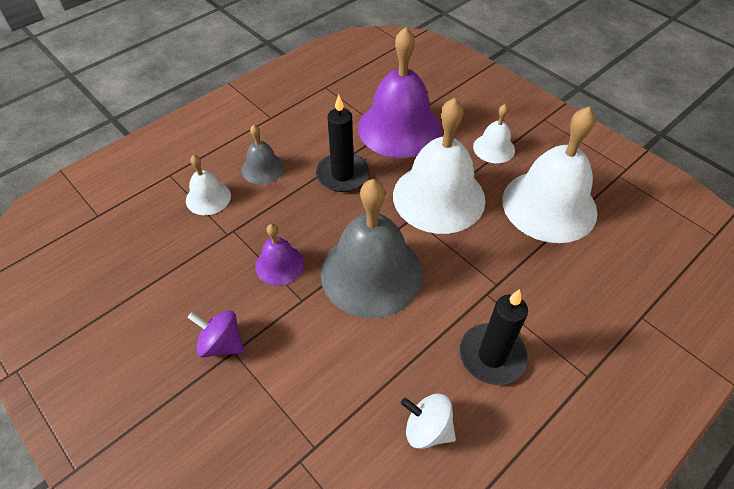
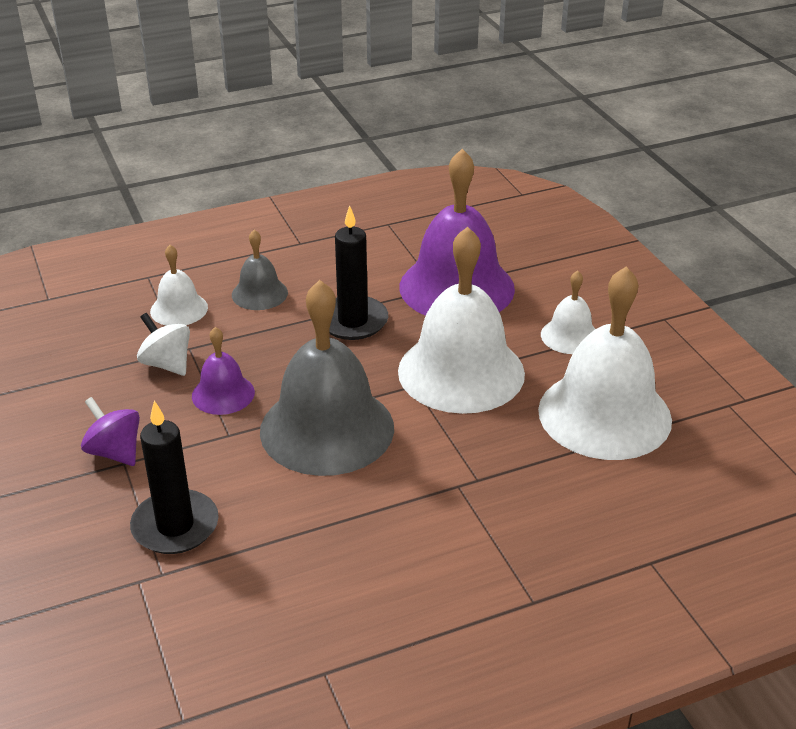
camera: 20 degrees right, 15 degrees down
white spinning top [401,393,456,449] -> white spinning top moved to [137,313,190,376]
black candle [460,289,528,385] -> black candle moved to [130,400,219,554]

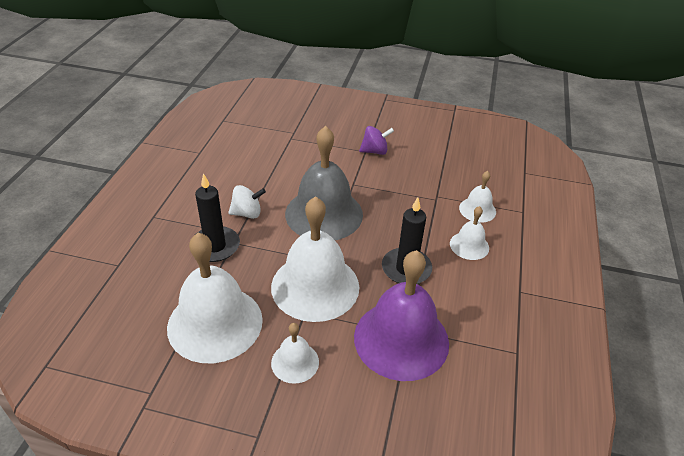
camera: 125 degrees right, 5 degrees up
black candle [130,400,219,554] -> black candle moved to [195,173,240,262]
white spinning top [137,313,190,376] -> white spinning top moved to [228,185,266,219]
purple bell [192,327,255,415] -> none
grey bell [232,230,288,310] -> white bell [450,206,489,260]

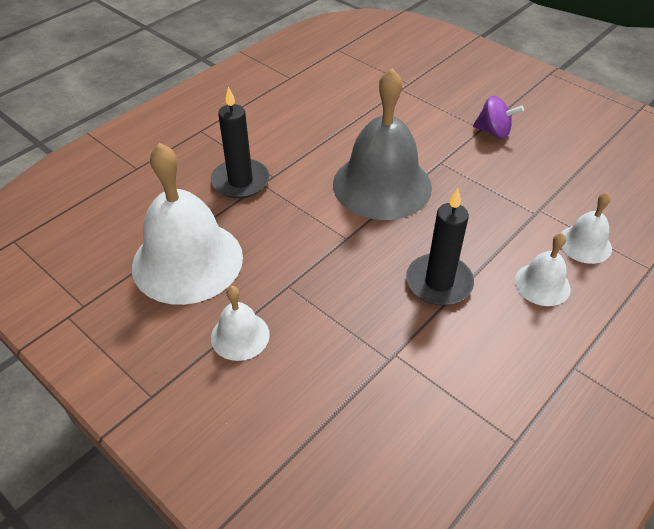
camera: 30 degrees right, 5 degrees up
white spinning top [228,185,266,219] -> none
white bell [271,196,359,322] -> none
purple bell [354,250,449,381] -> none

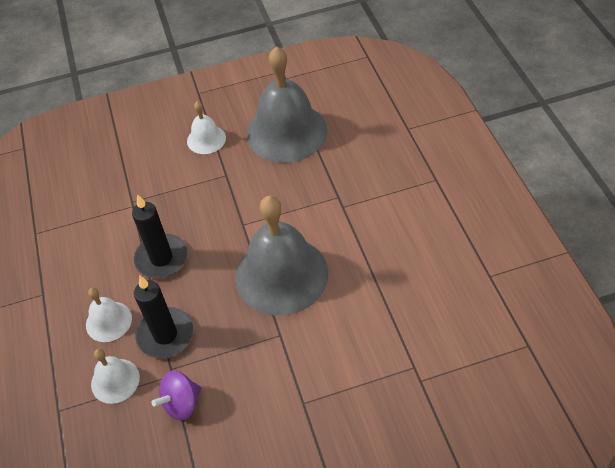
camera: 125 degrees right, 5 degrees up
white bell [132,143,243,305] -> grey bell [246,47,328,163]
black candle [211,87,269,199] -> black candle moved to [134,276,193,358]
purple spinning top [473,96,524,138] -> purple spinning top moved to [151,371,202,420]

